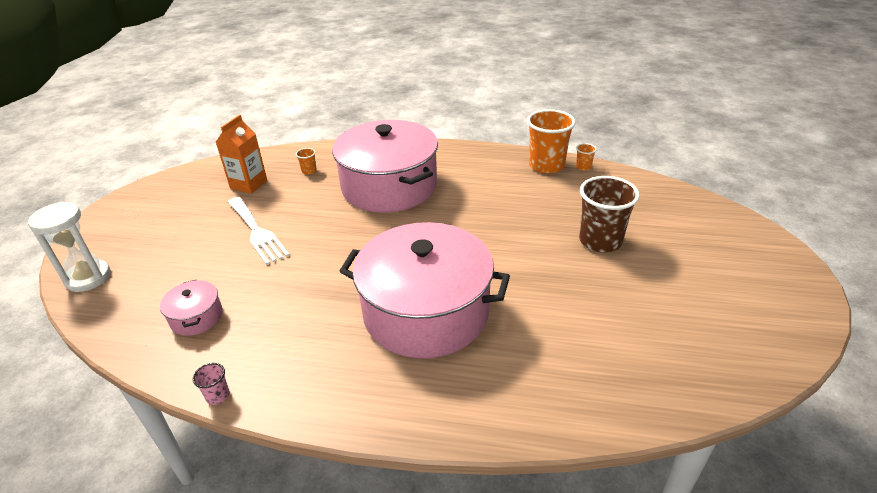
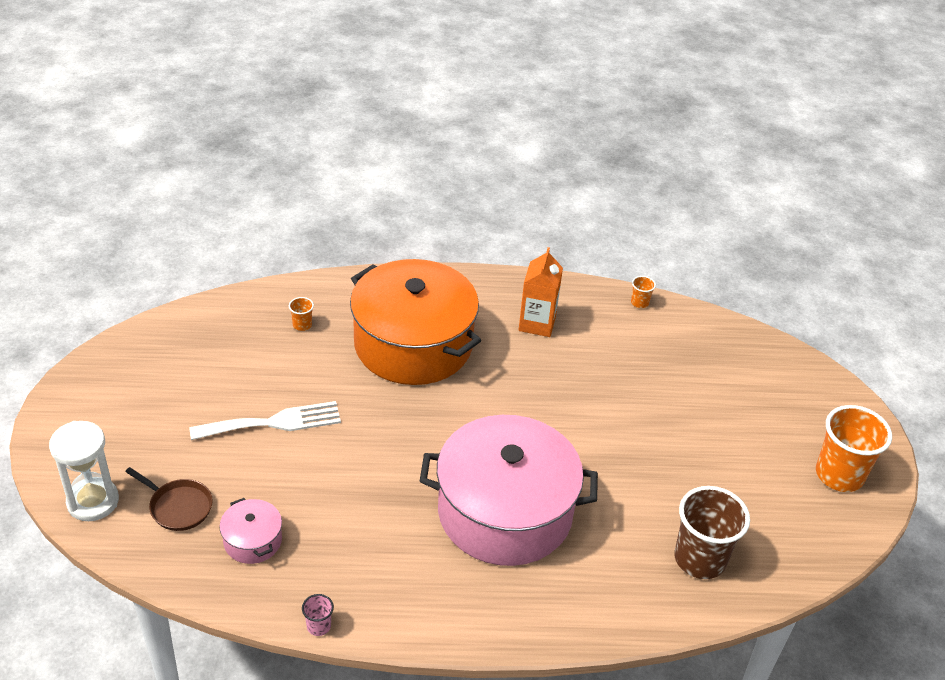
camera: 15 degrees left, 5 degrees up
orange carton [216,115,267,194] -> orange carton moved to [519,247,563,337]
white fork [228,197,290,265] -> white fork turned 60 degrees counterclockwise [189,401,341,440]
pink pot [332,120,438,212] -> orange pot [350,259,481,385]
orange cup [527,109,576,174] -> orange cup moved to [816,405,892,492]
brown cup [579,176,640,252] -> brown cup moved to [674,486,750,579]
none -> brown pan [125,467,213,531]

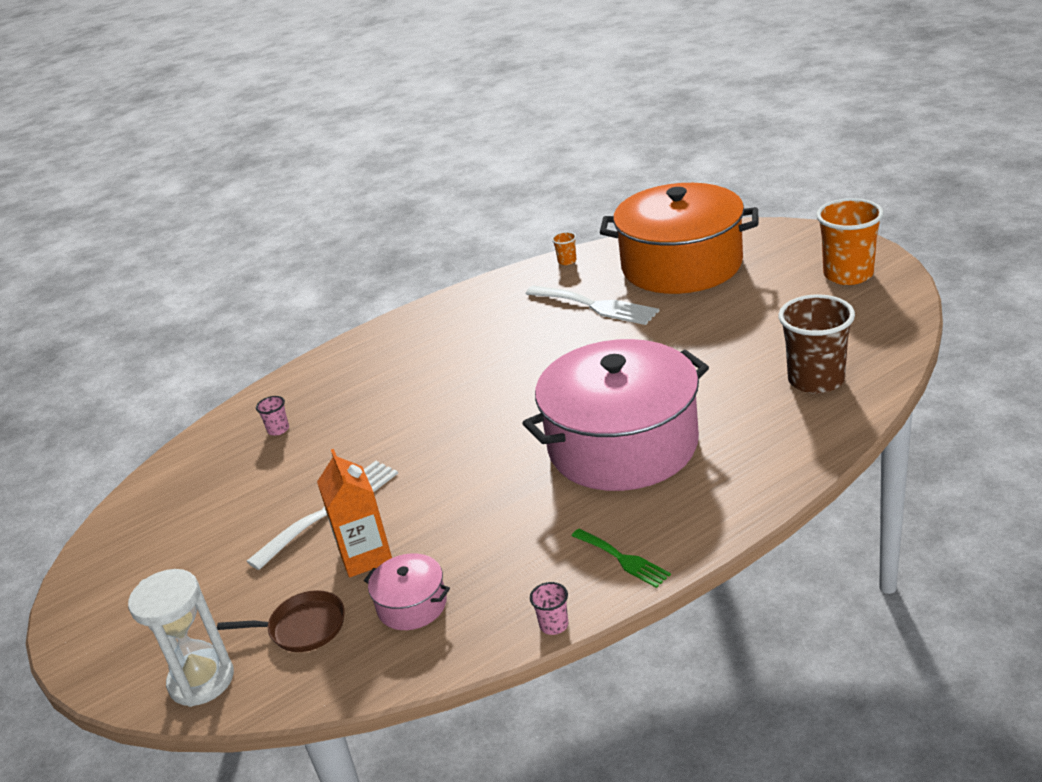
camera: 25 degrees left, 10 degrees down
orange cup [289,297,314,331] -> pink cup [256,396,289,436]
orange pot [350,259,481,385] -> orange pot moved to [600,183,758,294]
orange carton [519,247,563,337] -> orange carton moved to [317,449,392,577]
none -> white fork [526,286,659,325]
none -> green fork [572,529,671,588]

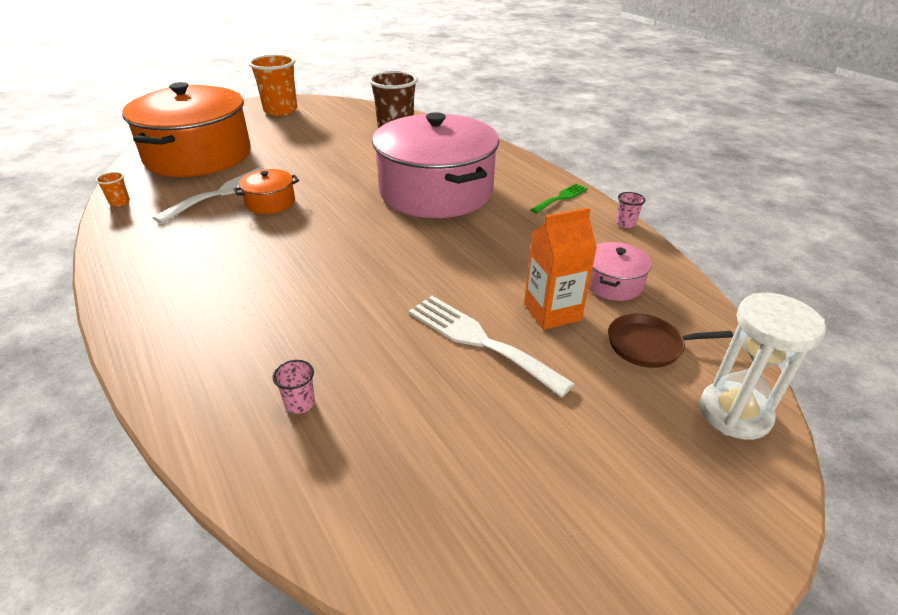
camera: 95 degrees left, 5 degrees up
brown pan [217,590,345,652] -> brown pan turned 90 degrees counterclockwise [608,313,733,368]
none -> orange pot [234,169,299,214]

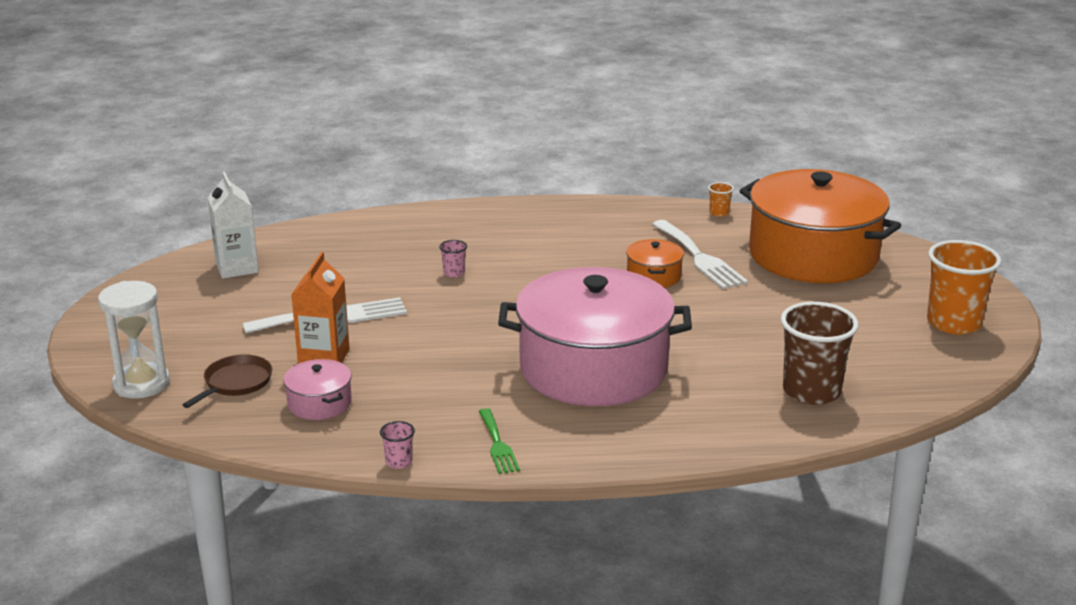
camera: 120 degrees right, 10 degrees down
pink cup [273,360,315,414] -> pink cup moved to [439,240,467,277]
none -> white carton [207,172,259,279]

